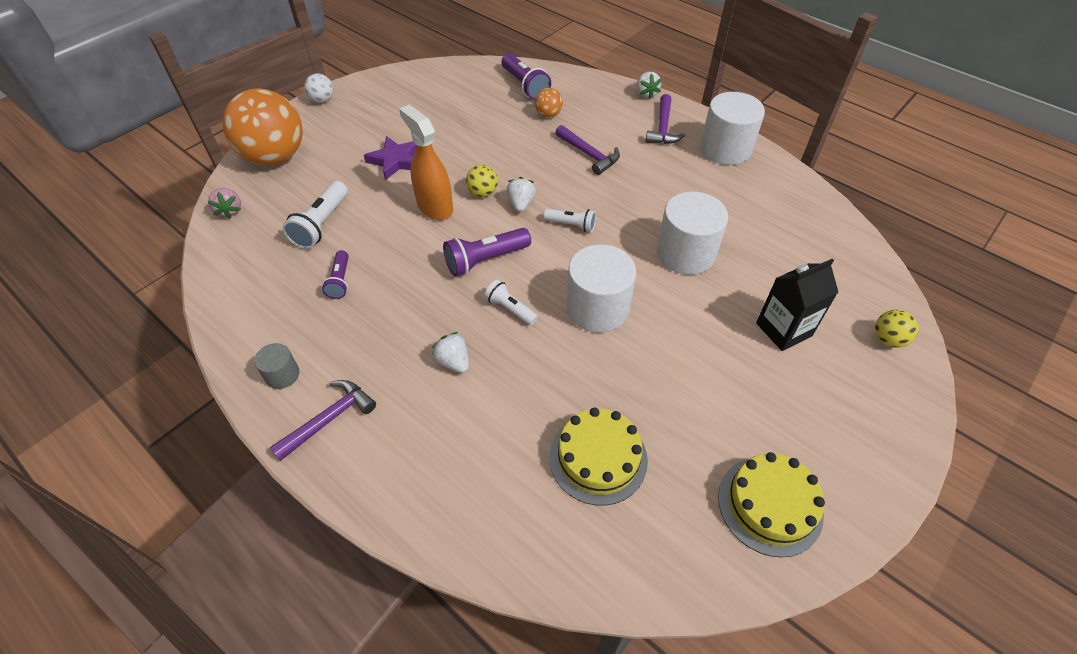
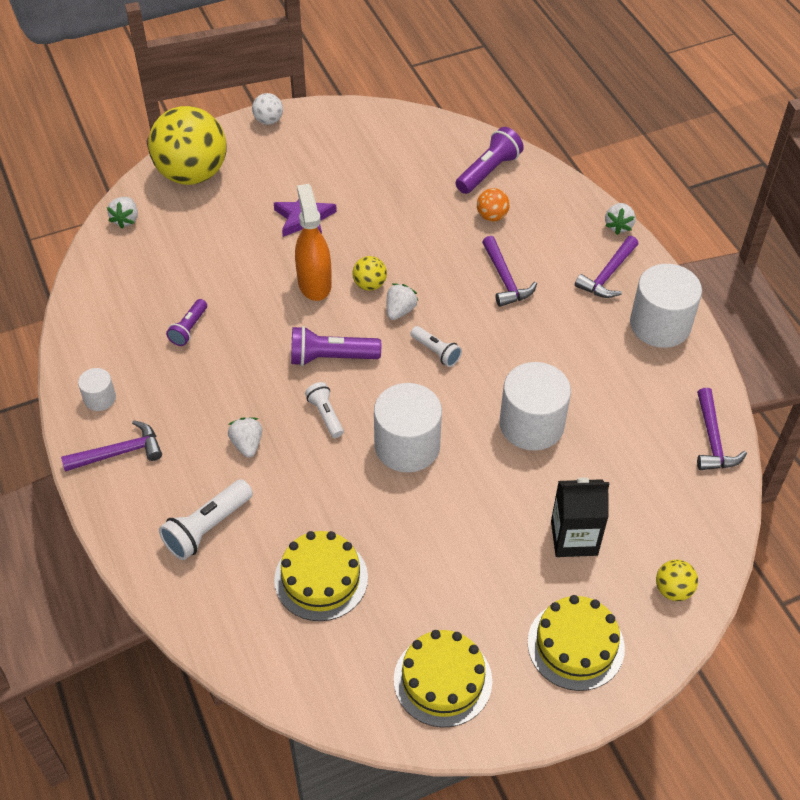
camera: 25 degrees right, 0 degrees up
pink strawberry [207,188,241,219] -> white strawberry [107,197,138,229]
orange ball [223,88,303,165] -> yellow ball [148,106,227,185]
grey cylinder [254,343,299,389] -> white cylinder [78,368,116,411]
white flashlight [282,181,348,249] -> white flashlight moved to [159,479,253,560]
purple flashlight [502,53,551,100] -> purple flashlight turned 135 degrees counterclockwise [456,127,524,194]
none -> yellow cake [527,595,625,691]
none -> purple hammer [697,388,747,470]

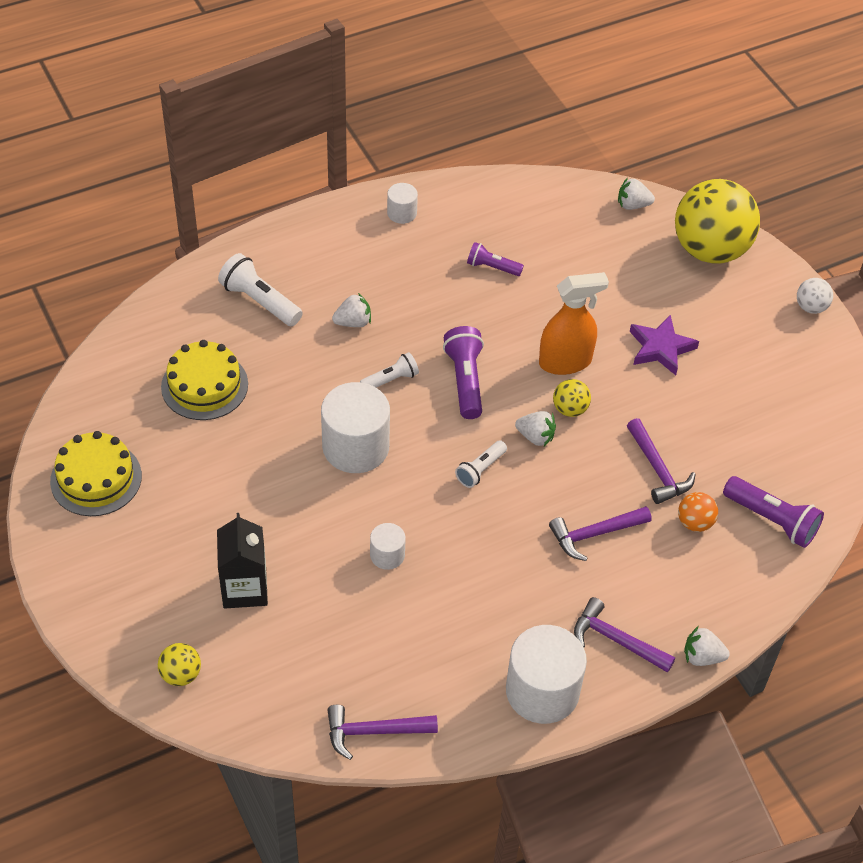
camera: 85 degrees right, 0 degrees up
purple hammer [61,420,162,472] -> purple hammer moved to [627,418,696,504]
white cylinder [500,362,571,451] -> white cylinder [370,523,406,570], size x0.50
yellow cake [527,595,625,691] -> none

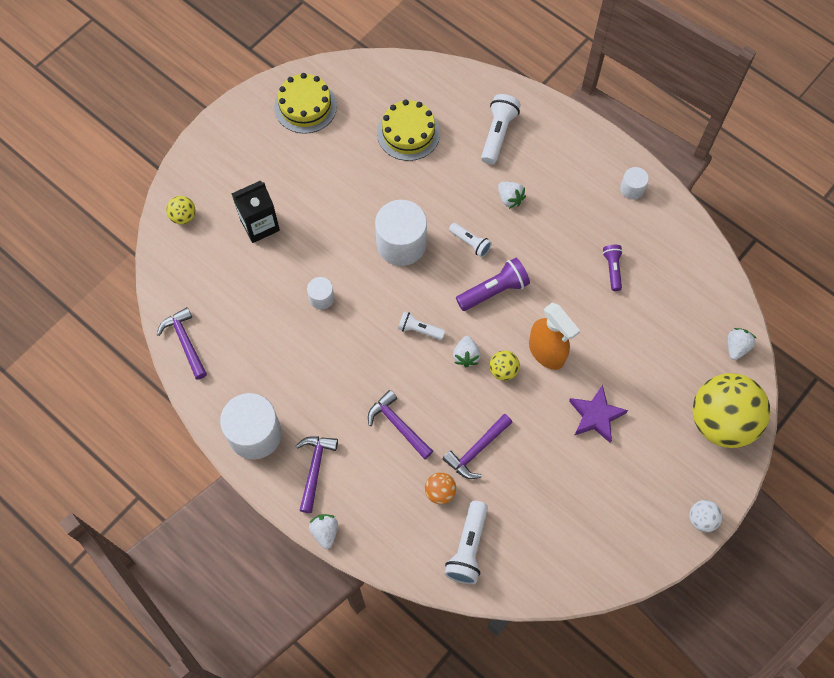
camera: 70 degrees right, 15 degrees up
white strawberry [618,178,655,210] -> white strawberry turned 45 degrees clockwise [728,328,756,360]
purple flashlight [723,476,824,548] -> white flashlight [444,501,488,584]

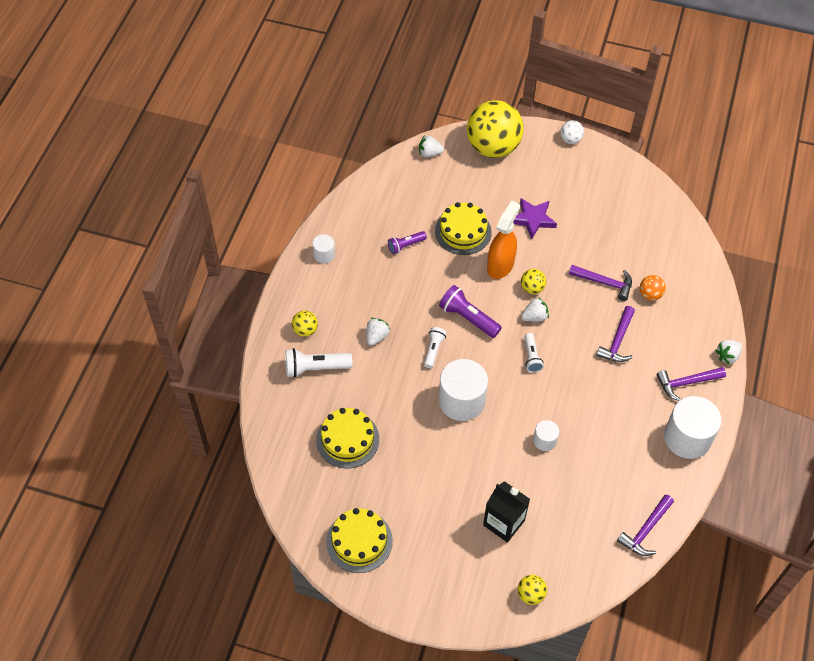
camera: 115 degrees left, 10 degrees down
white flashlight [444,501,488,584] -> none
none -> yellow ball [292,311,318,337]
none -> yellow cake [435,202,492,255]

